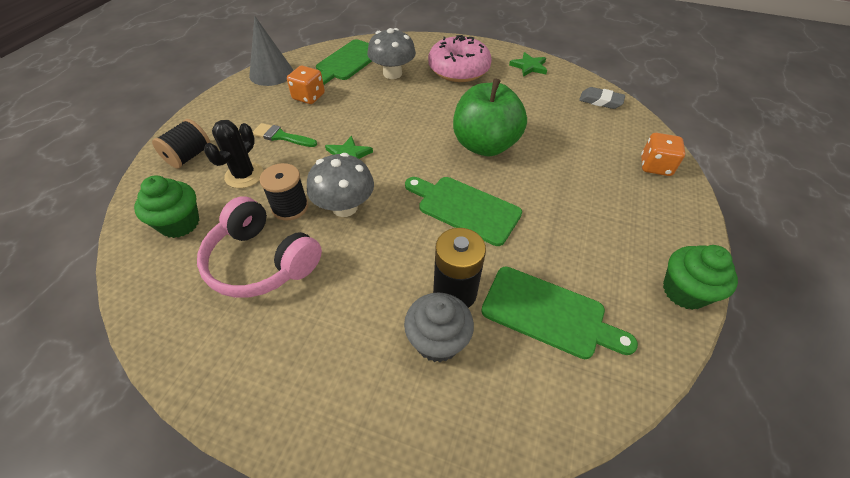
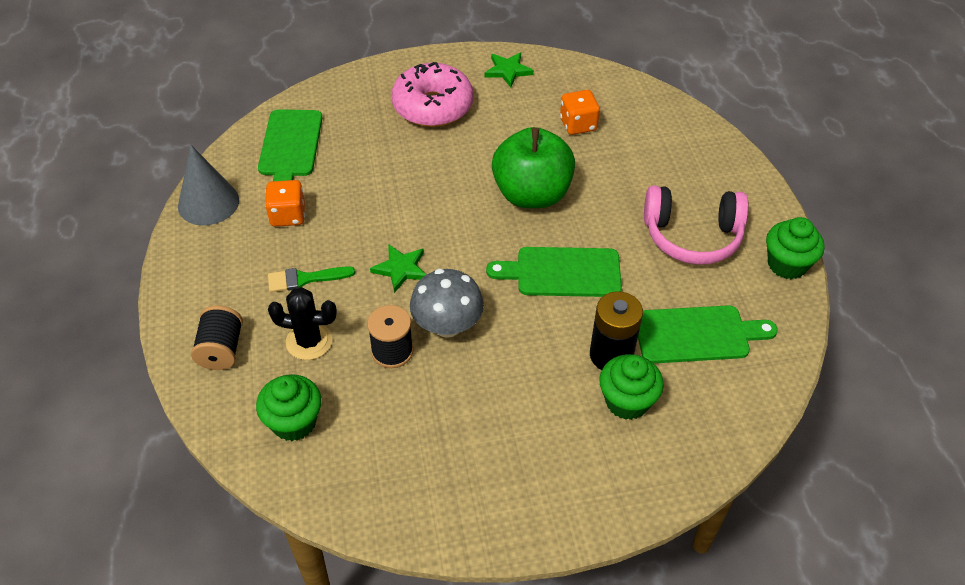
camera: 30 degrees left, 0 degrees up
pink headphones [197,196,322,298] -> pink headphones moved to [644,185,749,265]
black cactus [204,120,263,188] -> black cactus turned 75 degrees counterclockwise [268,287,337,360]
grey mushroom [367,28,416,79] -> none
grey cupcake [404,293,474,362] -> green cupcake [599,354,664,420]
grey eraser [579,87,625,109] -> none
orange dice [641,133,686,176] -> orange dice moved to [560,90,600,135]

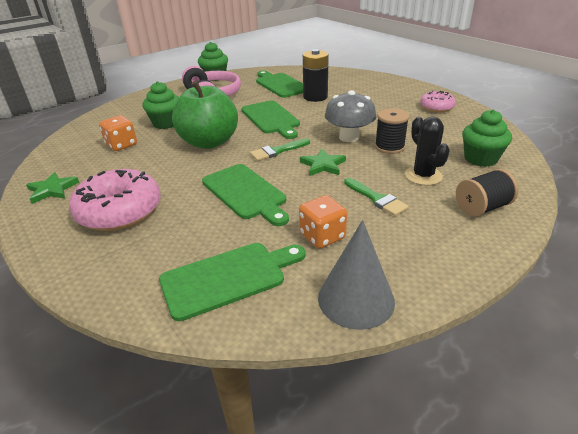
camera: 115 degrees left, 15 degrees down
green cupcake [599,354,664,420] -> green cupcake moved to [142,81,179,129]
none -> green cutting board [202,164,289,226]
none -> green brush [250,139,310,161]
none -> pink donut [420,91,456,112]

